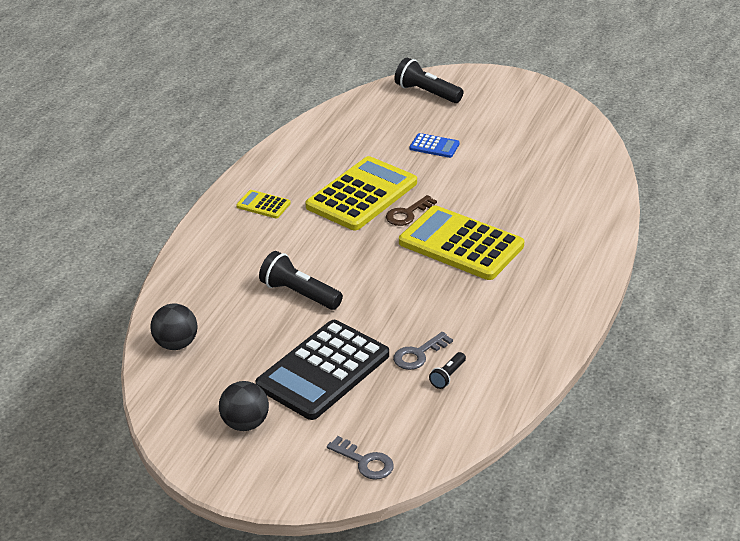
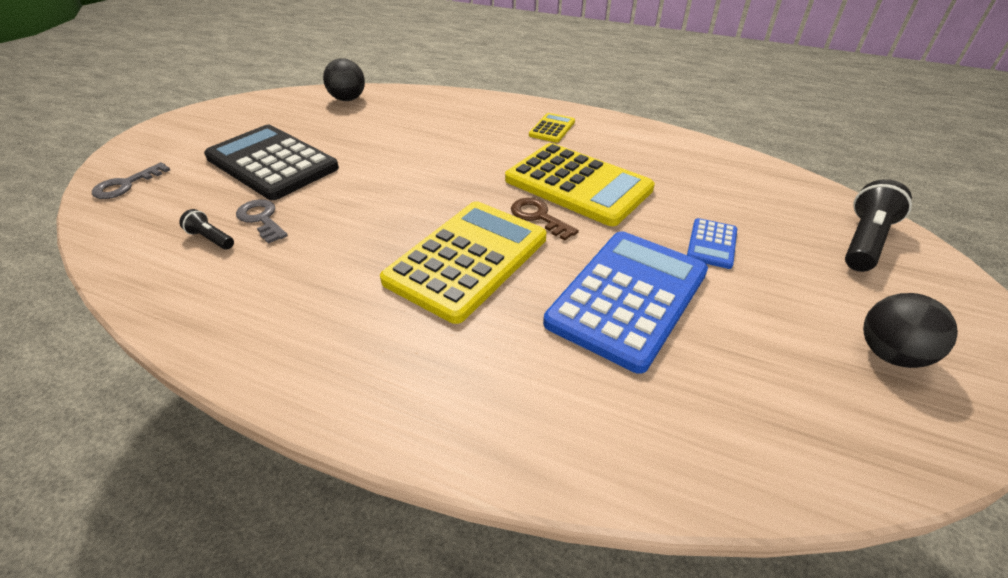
camera: 90 degrees right, 5 degrees up
black ball [219,381,269,431] -> black ball moved to [863,293,958,368]
black flashlight [259,251,343,310] -> none
none -> blue calculator [543,231,708,374]

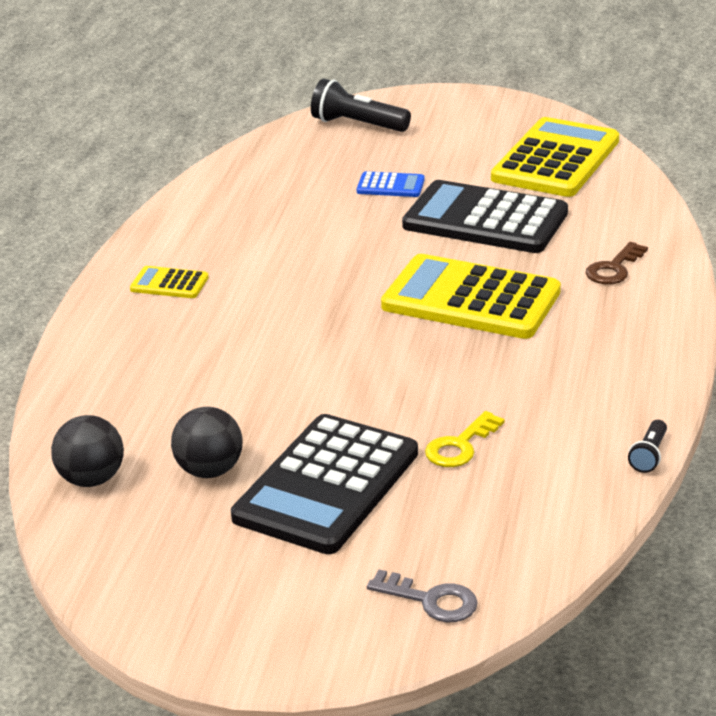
camera: 100 degrees left, 10 degrees down
black flashlight [179,209,234,249] -> black flashlight moved to [628,420,667,473]
grey key [236,199,288,244] -> yellow key [425,411,505,467]
yellow calculator [505,143,655,226] -> yellow calculator moved to [491,117,619,197]
brown key [511,198,579,241] -> brown key moved to [586,242,648,284]
blue calculator [543,231,708,374] -> black calculator [402,180,568,253]
black ball [863,293,958,368] -> black ball moved to [171,407,243,478]

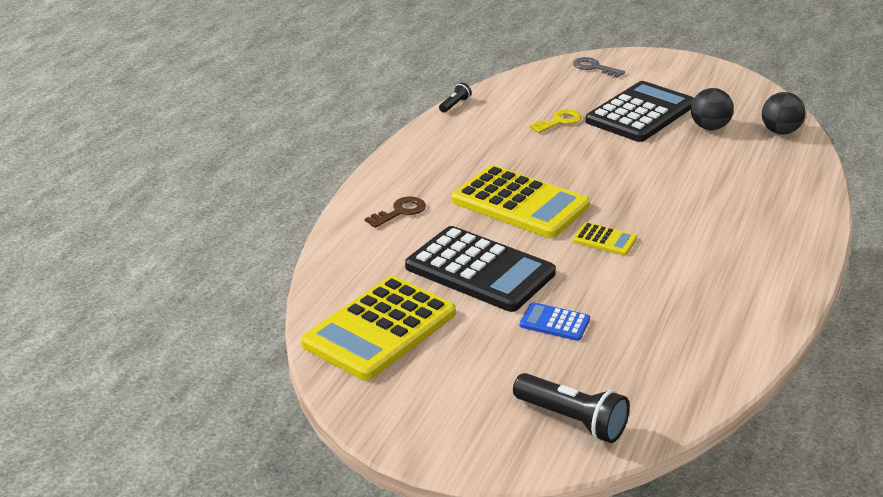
camera: 170 degrees left, 0 degrees up
yellow calculator [130,266,209,298] -> yellow calculator moved to [573,222,637,256]

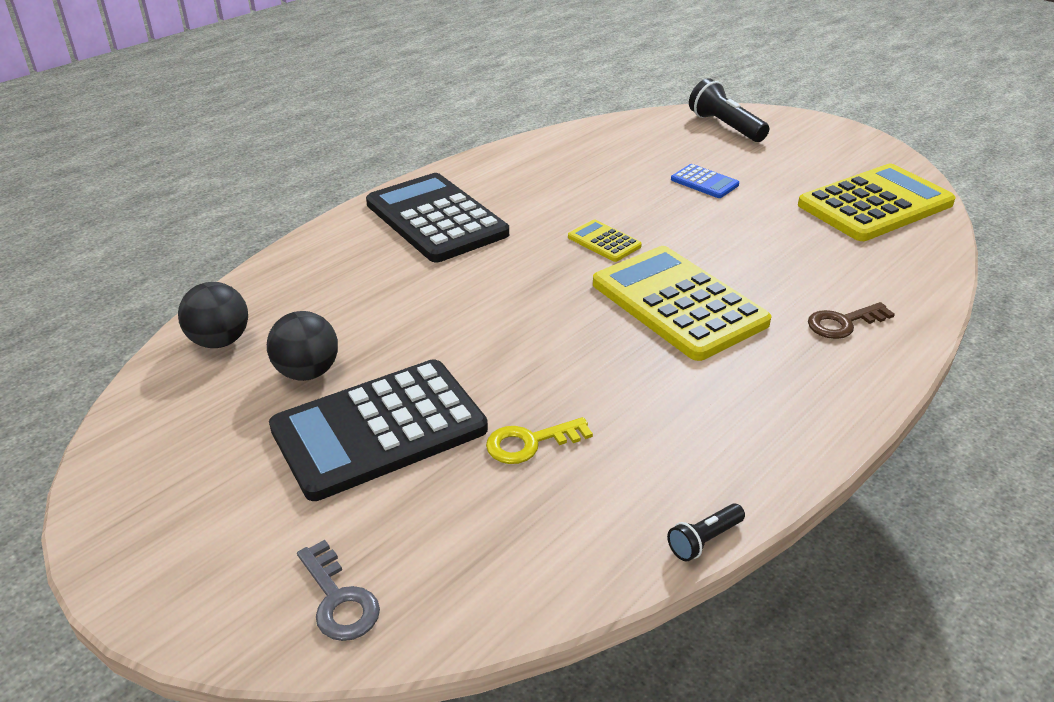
camera: 160 degrees left, 5 degrees up
black calculator [405,226,556,312] -> black calculator moved to [366,173,509,262]

